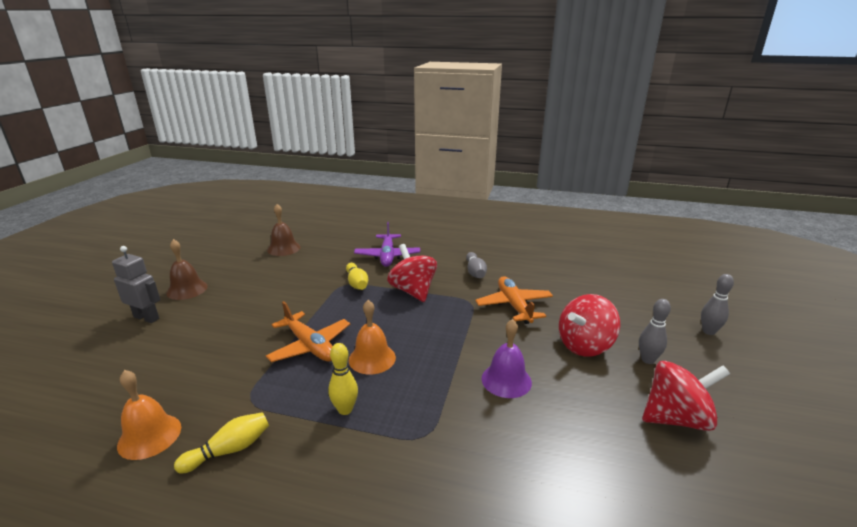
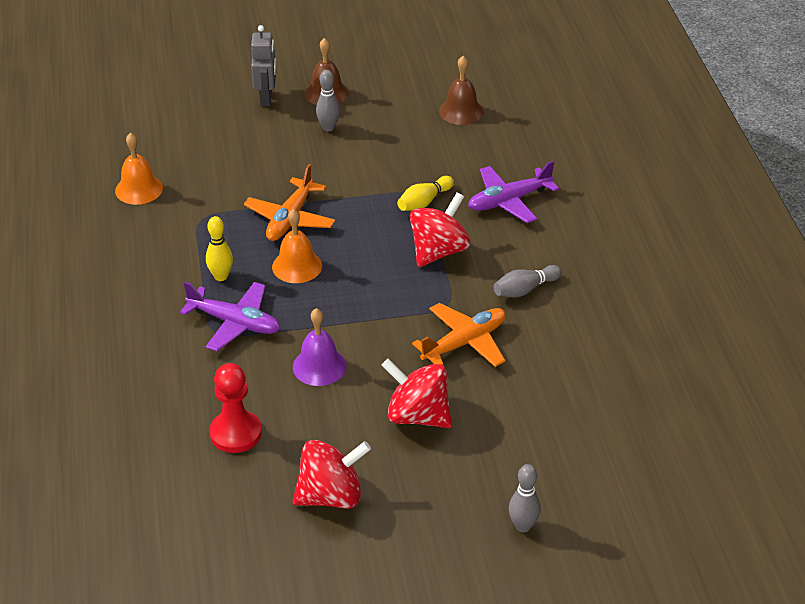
camera: 65 degrees right, 15 degrees up
yellow bowling pin [174,412,269,474] -> none
grey bowling pin [639,299,671,364] -> grey bowling pin moved to [316,70,340,131]
red spinning top [642,361,730,431] -> red spinning top turned 75 degrees counterclockwise [292,440,371,509]
none -> purple plane [180,282,281,351]
none -> red pawn [210,363,262,453]

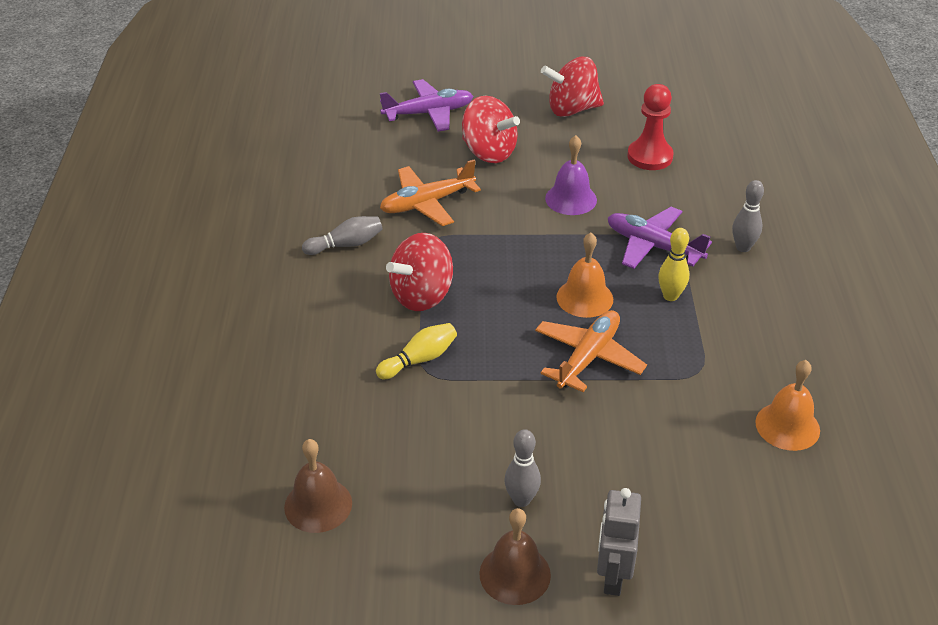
camera: 170 degrees left, 0 degrees up
purple plane [468,161,559,223] -> purple plane moved to [380,79,473,132]
grey bowling pin [509,464,541,532] -> grey bowling pin moved to [732,180,764,252]

